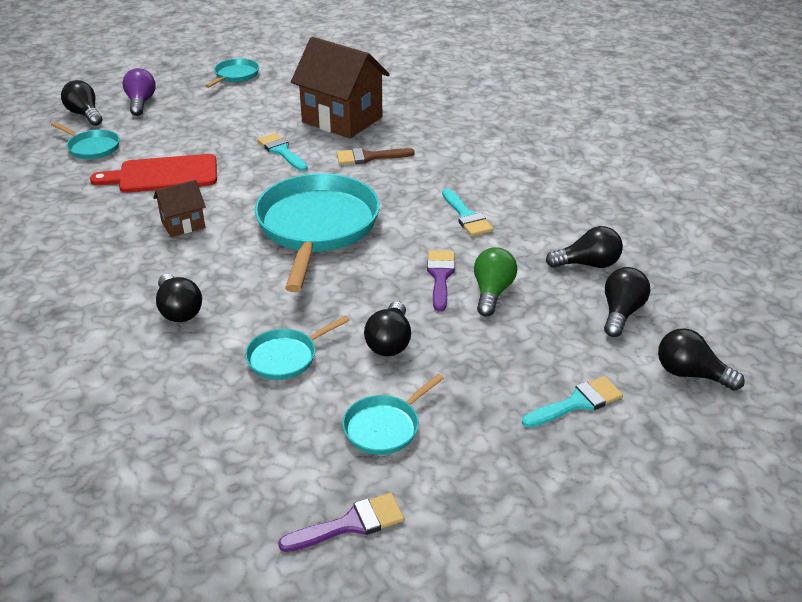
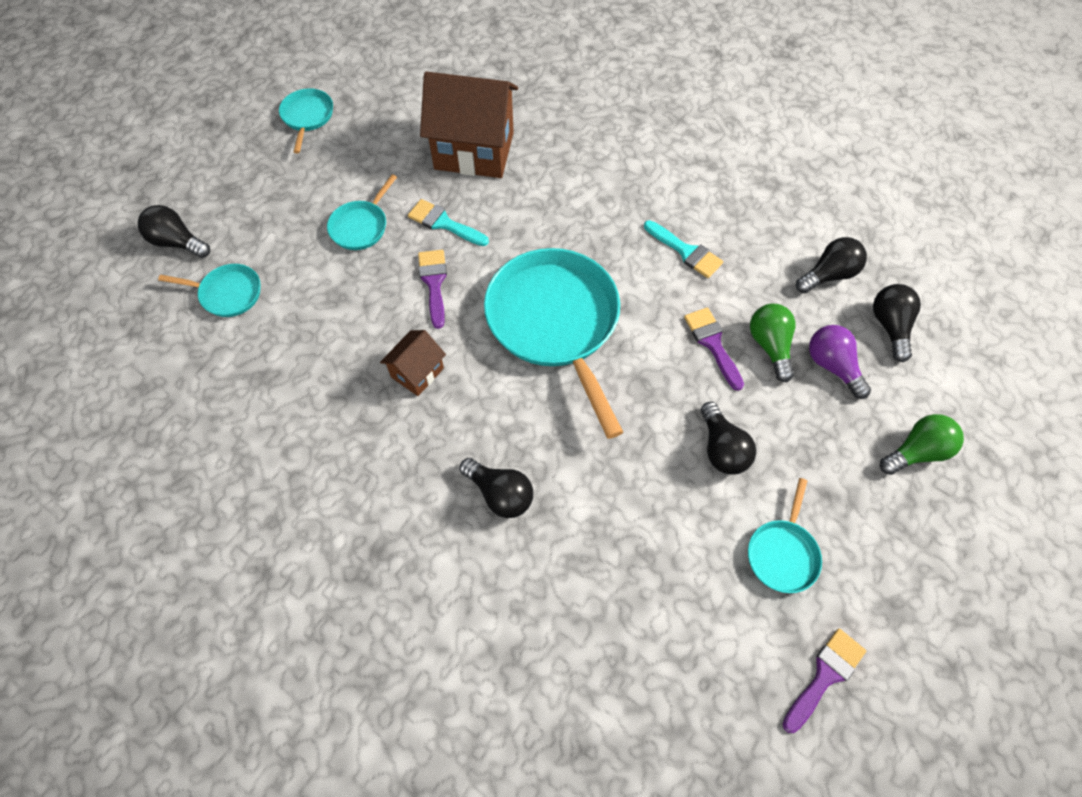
camera: 25 degrees left, 25 degrees up
red cutting board [90,154,217,193] -> none
purple light bulb [122,68,156,116] -> purple light bulb moved to [809,325,871,399]
turquoise pan [245,316,350,380] -> turquoise pan moved to [327,174,397,250]
brown brush [337,148,415,165] -> none
turquoise brush [522,376,623,428] -> green light bulb [880,414,964,475]
black light bulb [658,328,745,391] -> none
none -> purple brush [418,250,447,329]

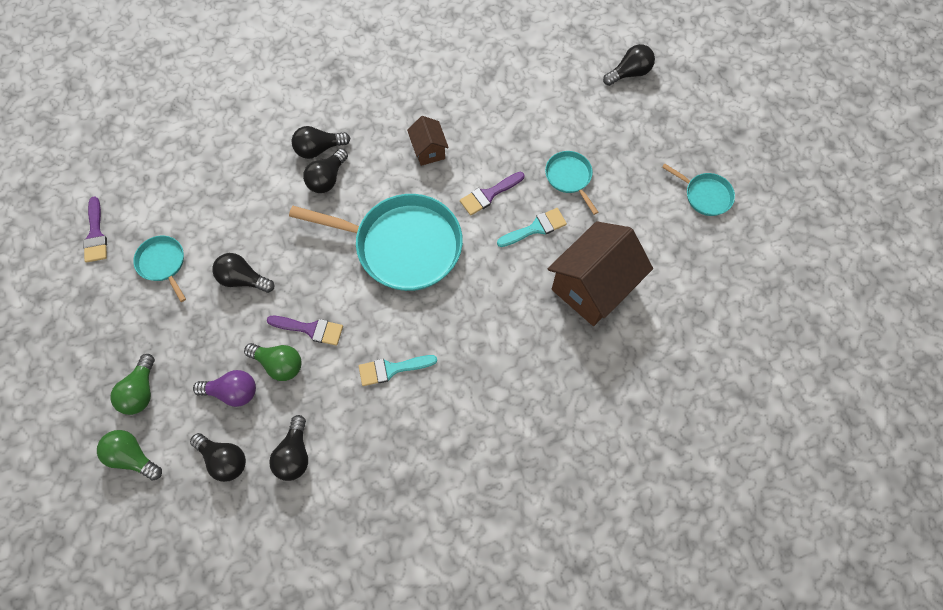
camera: 125 degrees right, 5 degrees up
turquoise pan [158,264,261,317] -> none
purple brush [418,250,447,329] -> purple brush turned 120 degrees clockwise [460,172,525,216]
none -> green light bulb [97,430,162,481]
none -> black light bulb [303,148,348,193]

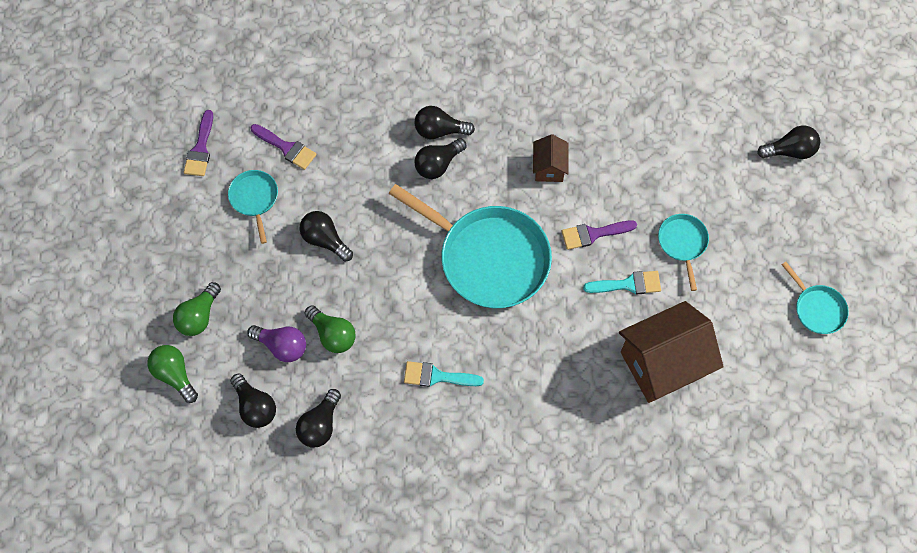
camera: 20 degrees right, 0 degrees up
purple brush [267,316,343,346] -> purple brush moved to [251,124,317,170]

